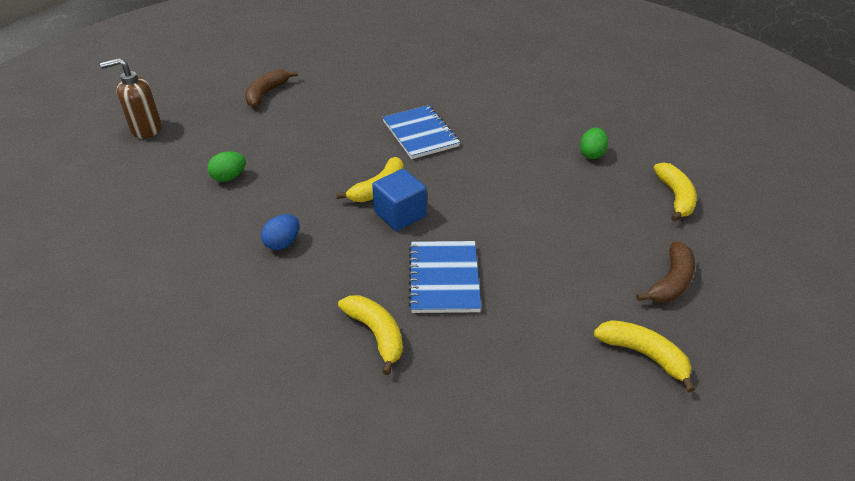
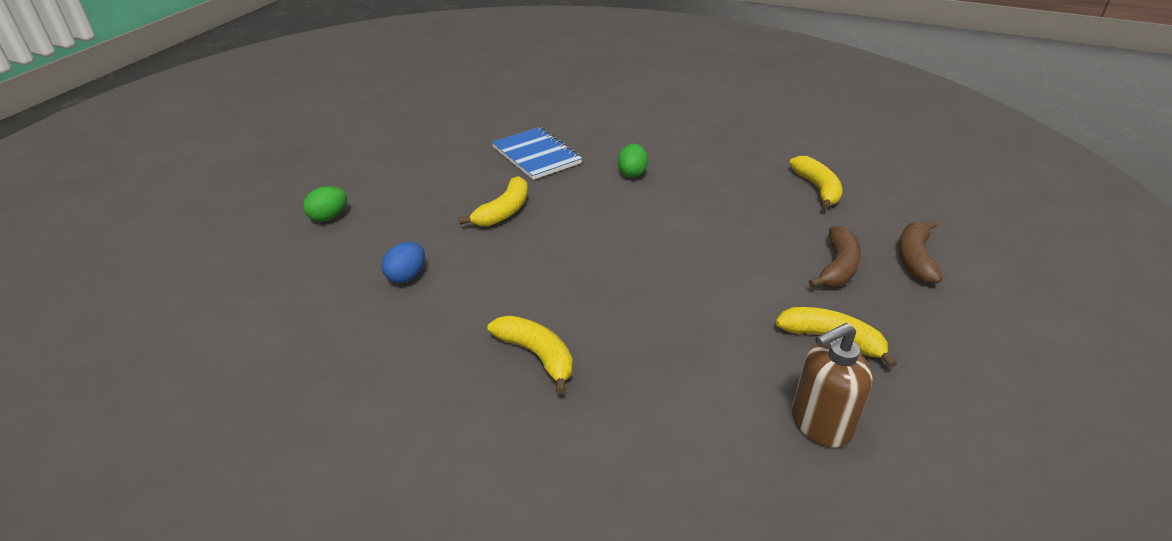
camera: 10 degrees left, 5 degrees down
brown soap dispenser [100,58,162,139] -> brown soap dispenser moved to [792,323,872,448]
brown banana [245,69,298,108] -> brown banana moved to [898,220,942,284]
blue cube [372,169,427,231] -> none
blue notebook [408,241,481,313] -> none
green egg [580,127,608,159] -> green egg moved to [618,144,648,178]

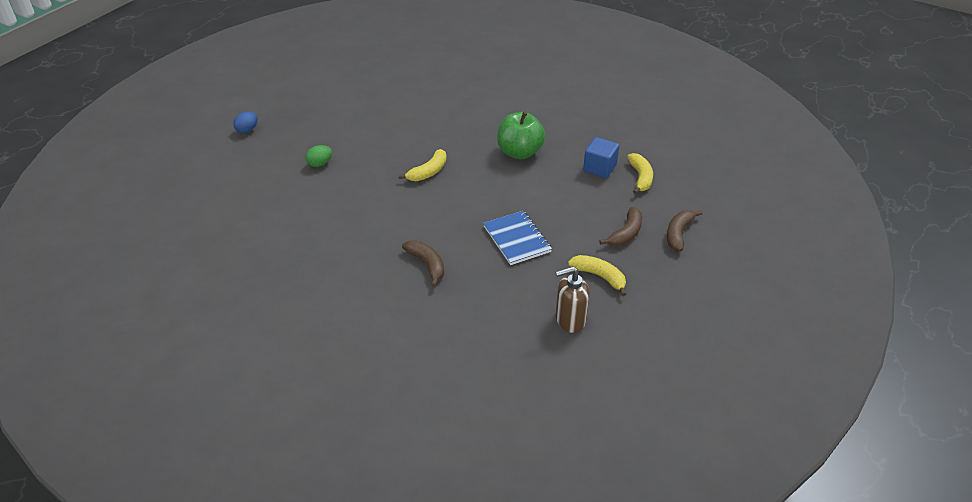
camera: 10 degrees right, 5 degrees up
blue egg [382,242,425,283] -> blue egg moved to [233,112,258,133]
yellow banana [487,315,573,394] -> brown banana [402,240,444,287]
blue notebook [492,127,582,180] -> blue notebook moved to [483,211,552,265]
green egg [618,144,648,178] -> green apple [497,111,545,159]
none -> blue cube [583,137,619,178]

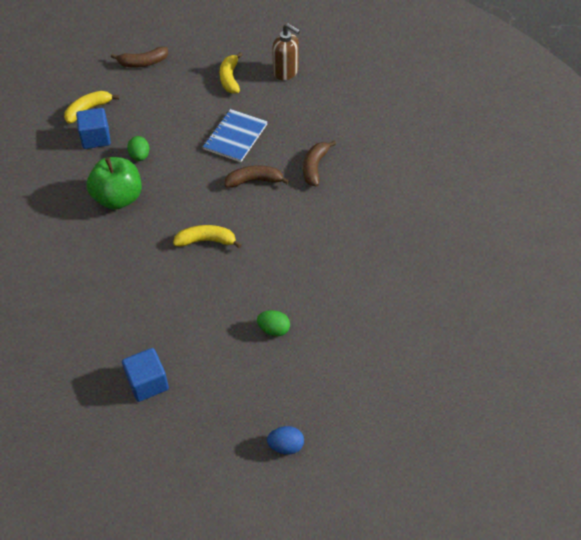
camera: 130 degrees left, 10 degrees up
brown banana [599,207,642,246] -> brown banana moved to [224,165,289,188]
none -> blue cube [122,348,169,402]
none -> green egg [127,136,149,161]

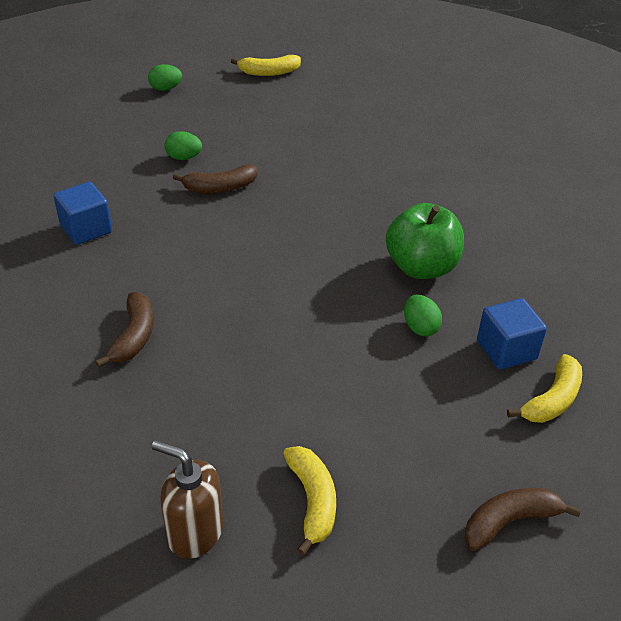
camera: 170 degrees right, 10 degrees down
blue cube [122,348,169,402] -> blue cube moved to [54,182,112,245]
yellow banana [173,225,242,248] -> yellow banana moved to [231,55,301,76]
blue notebook [203,109,268,162] -> none
brown banana [224,165,289,188] -> brown banana moved to [173,165,257,193]
blue egg [267,426,304,455] -> green egg [148,64,182,91]

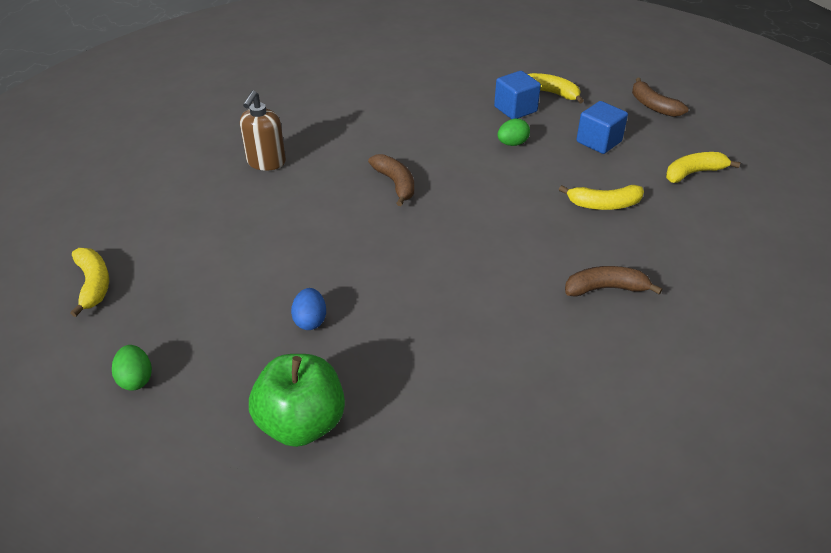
camera: 100 degrees left, 0 degrees up
blue cube [54,182,112,245] -> blue cube moved to [576,101,628,154]
brown soap dispenser [152,440,223,559] -> brown soap dispenser moved to [240,90,286,171]
green egg [164,131,202,160] -> blue egg [291,288,326,330]
brown banana [173,165,257,193] -> brown banana moved to [368,154,414,206]
green apple [386,203,464,279] -> green apple moved to [249,354,345,447]
none -> yellow banana [559,185,644,210]

